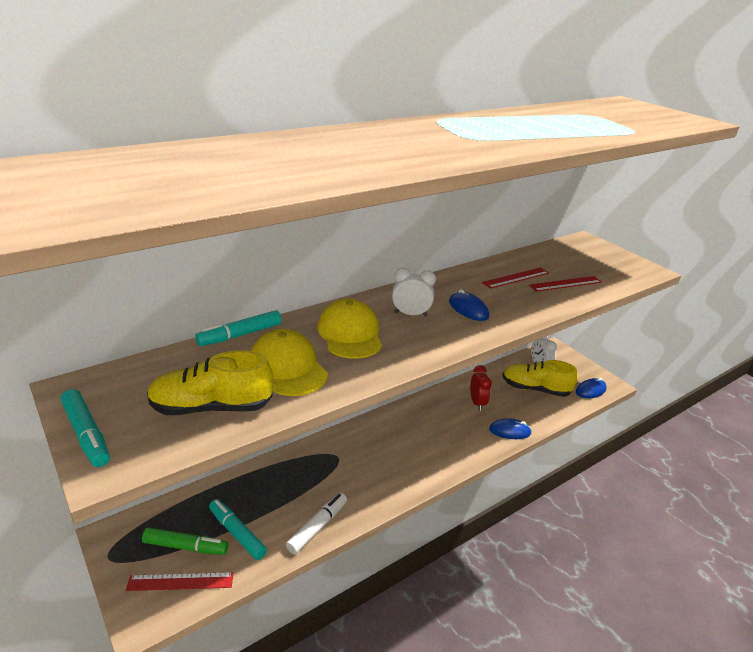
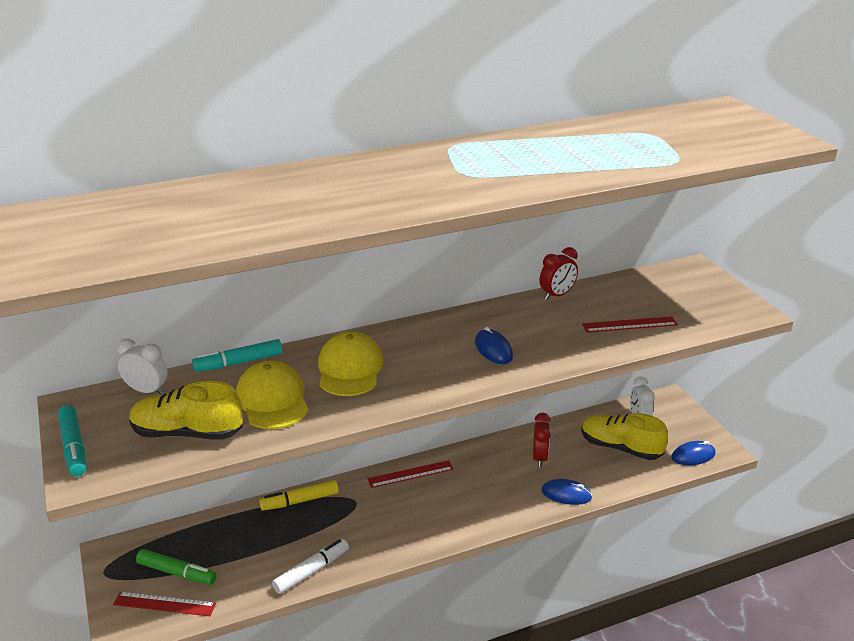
camera: 15 degrees right, 0 degrees up
turquoise marker [209,499,267,560] -> none
white clock [392,268,436,317] -> white clock moved to [116,339,168,395]
red ruler [482,268,549,289] -> red ruler moved to [368,460,454,488]
none -> yellow marker [259,480,339,511]
none -> red clock [540,247,578,300]

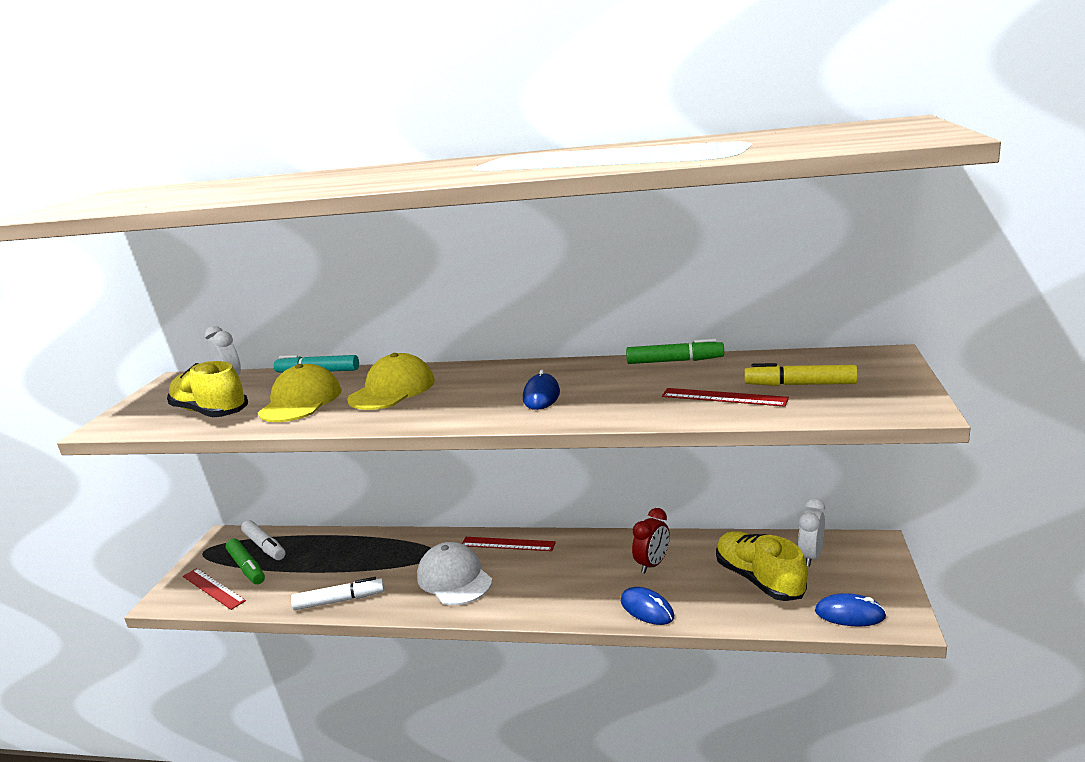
camera: 35 degrees right, 10 degrees down
turquoise marker [58,405,86,477] -> none
yellow marker [259,480,339,511] -> yellow marker moved to [744,363,858,386]
red clock [540,247,578,300] -> green marker [626,339,724,364]
none -> white marker [241,520,286,560]
none -> white cap [417,542,492,605]

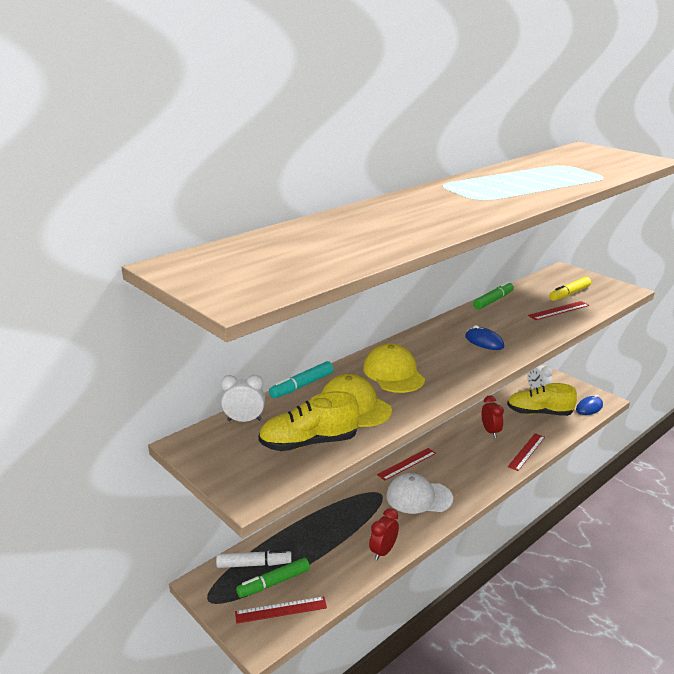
camera: 55 degrees left, 5 degrees up
green marker [225,538,265,584] -> green marker turned 150 degrees clockwise [236,558,310,598]
white marker [291,577,385,610] -> red clock [369,508,399,561]
blue mouse [621,587,674,625] -> red ruler [508,433,545,471]

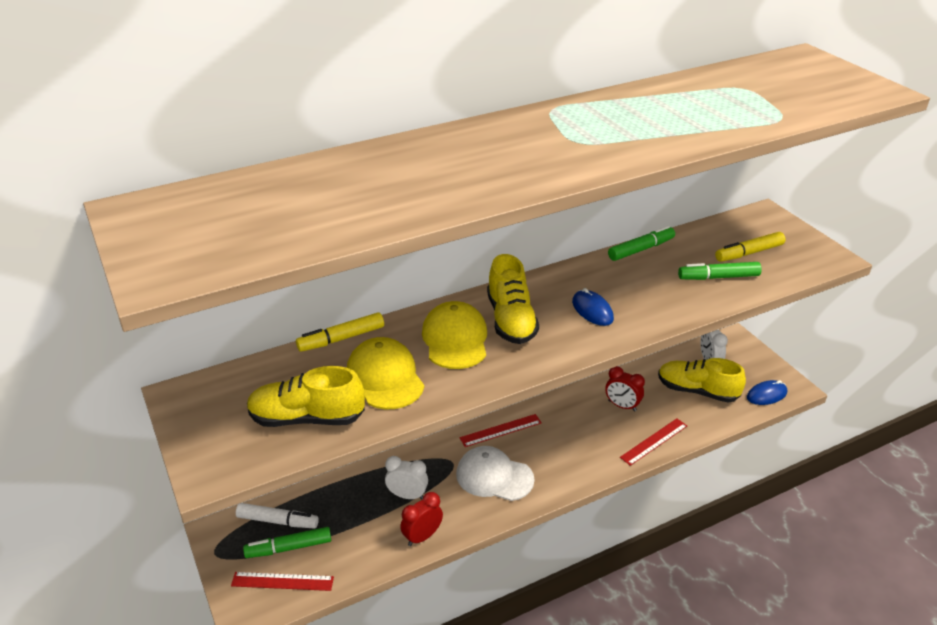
camera: 15 degrees right, 10 degrees up
white clock [221,375,265,422] -> white clock moved to [385,456,428,499]
turquoise marker [269,361,334,399] -> yellow marker [296,312,384,352]
red clock [482,395,504,438] -> red clock turned 120 degrees clockwise [605,366,645,411]
red ruler [528,301,589,320] -> green marker [678,262,762,280]
none -> yellow shoe [487,254,539,344]

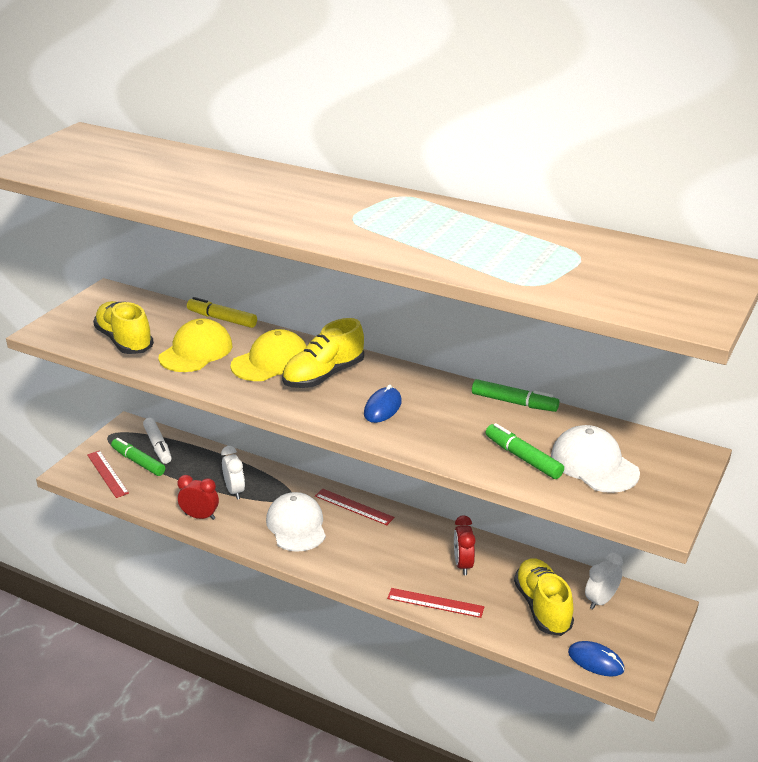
camera: 55 degrees right, 5 degrees down
yellow marker [715,232,786,262] -> white cap [551,425,640,493]

